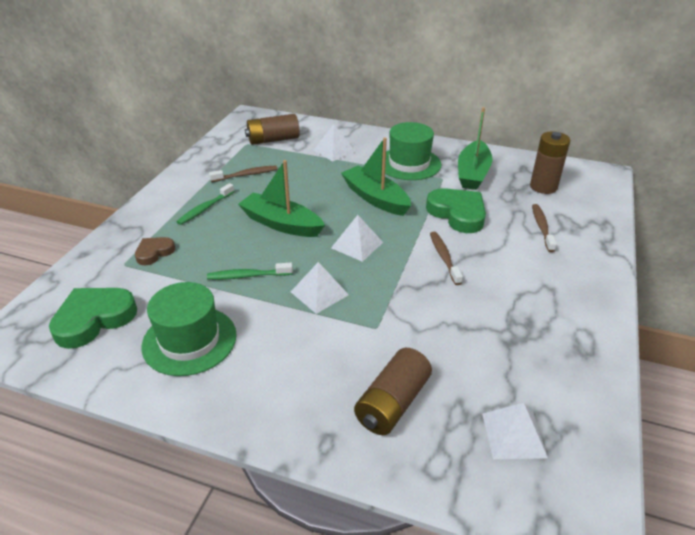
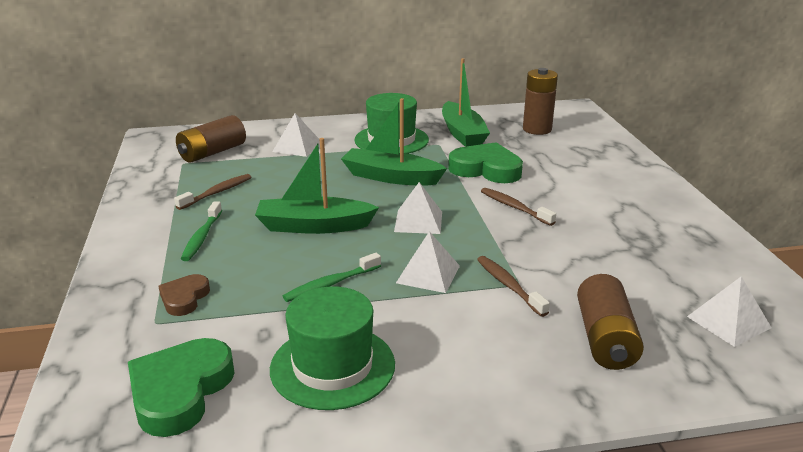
camera: 30 degrees left, 10 degrees down
brown toothbrush [532,204,557,252] -> brown toothbrush moved to [477,256,550,317]

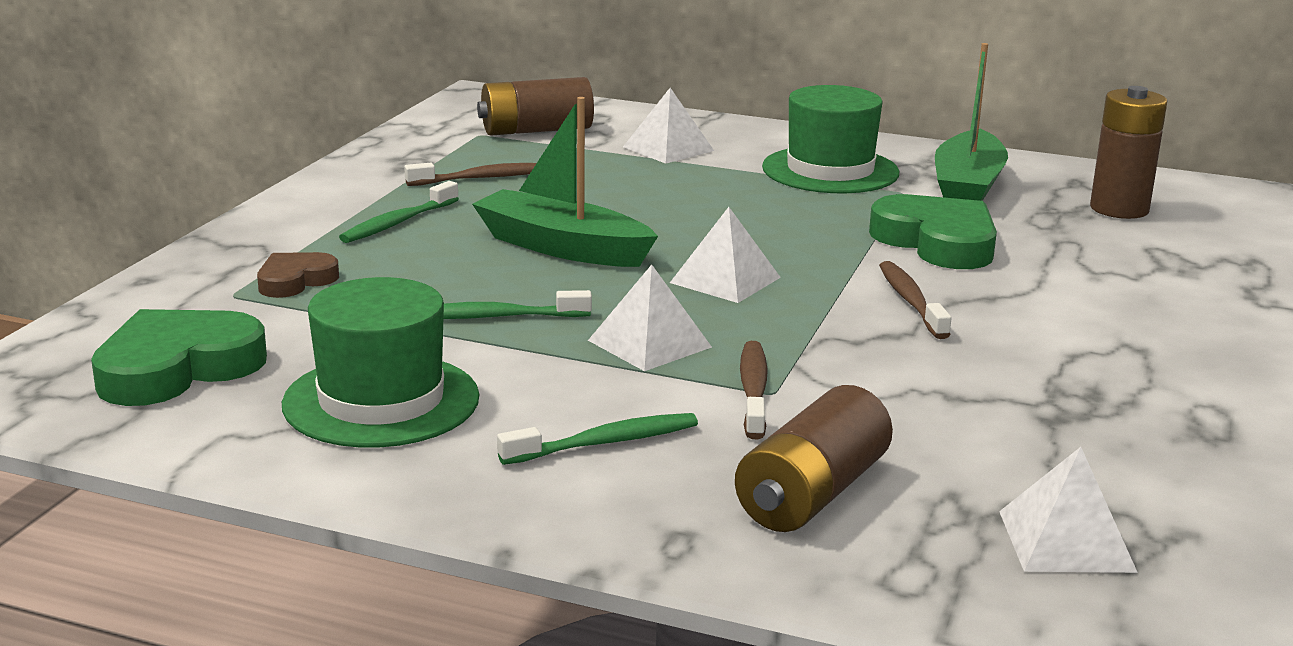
camera: 30 degrees right, 5 degrees down
green boat [341,98,447,186] -> none
none -> green toothbrush [497,413,698,465]

